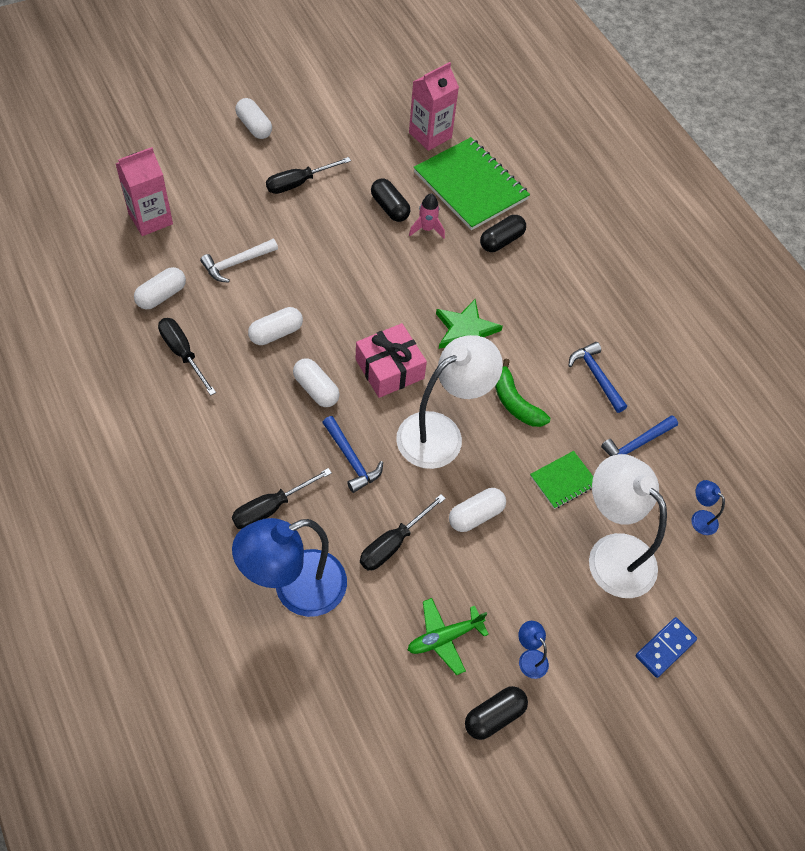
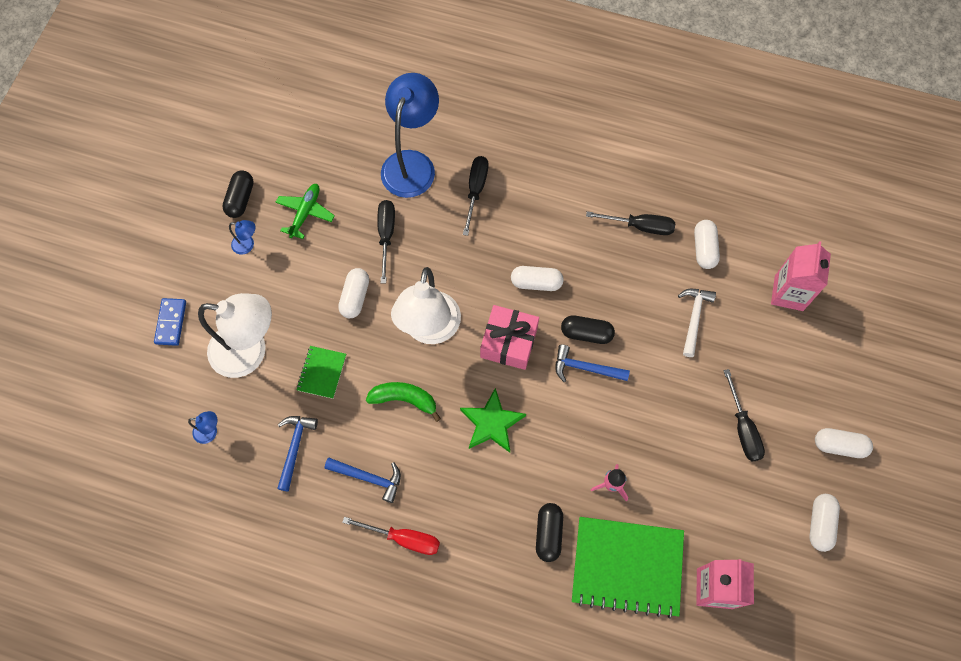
camera: 140 degrees right, 10 degrees up
white capsule [248,307,303,345] -> white capsule moved to [809,494,840,552]
black screwdriver [266,157,351,194] -> black screwdriver turned 150 degrees clockwise [723,369,765,462]
blue hammer [322,416,383,493] -> blue hammer moved to [555,345,630,382]
black capsule [371,178,410,222] -> black capsule moved to [561,315,615,344]
none -> red screwdriver [342,517,440,555]

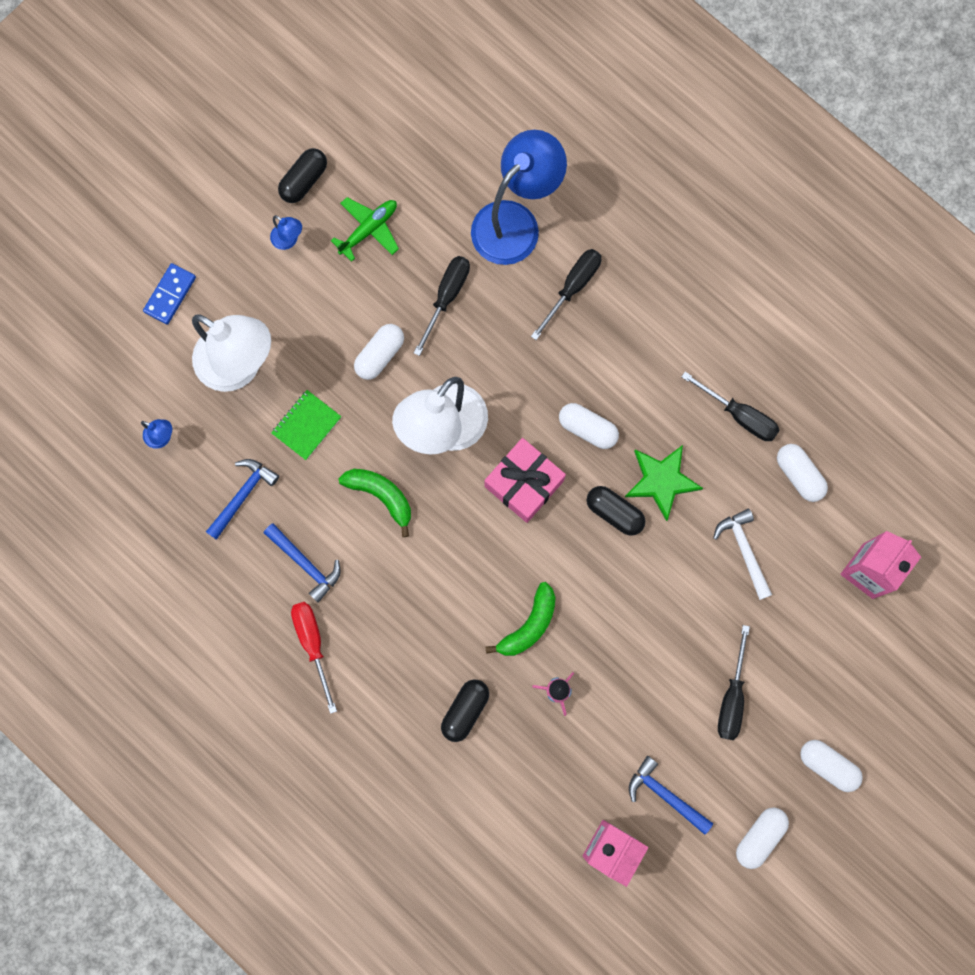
camera: 25 degrees right, 10 degrees up
red screwdriver [342,517,440,555] -> red screwdriver turned 150 degrees counterclockwise [291,602,337,714]
green star [460,388,526,453] -> green star moved to [625,445,703,521]
blue hammer [555,345,630,382] -> blue hammer moved to [629,756,713,835]
green notebook [572,517,684,619] -> none
white hammer [678,289,716,357] -> white hammer turned 60 degrees counterclockwise [713,509,772,600]
white capsule [694,220,720,269] -> white capsule turned 60 degrees counterclockwise [777,444,828,502]
none -> green banana [486,582,556,656]

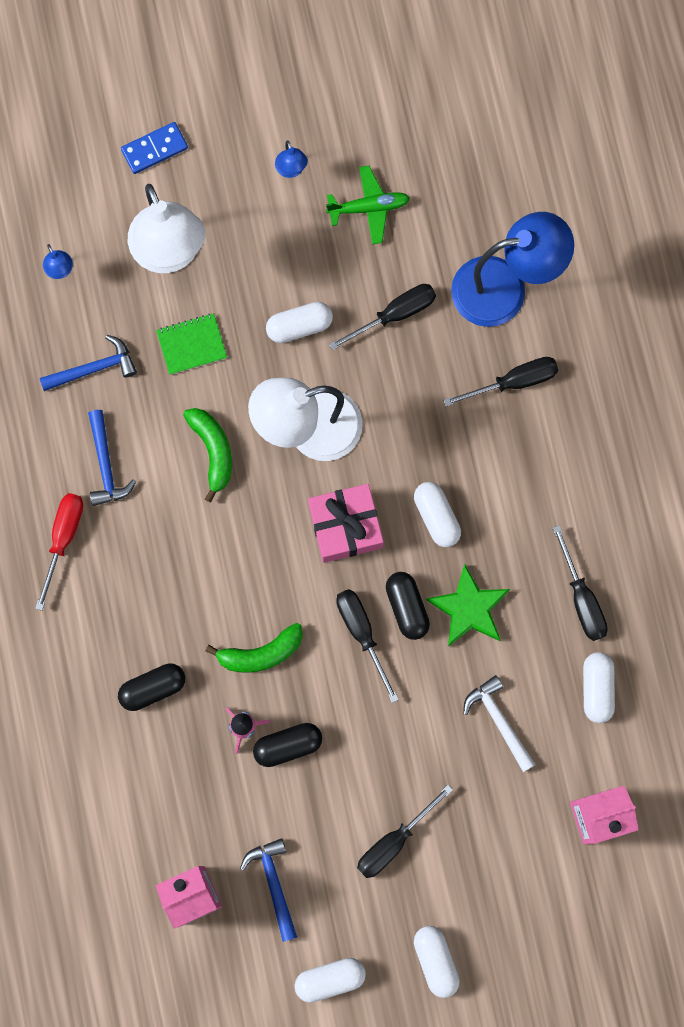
camera: 35 degrees right, 0 degrees up
black capsule [278,148,327,203] -> black capsule moved to [253,723,322,767]
white hammer [713,509,772,600] -> white hammer turned 45 degrees counterclockwise [463,675,536,772]
none -> black screwdriver [336,589,399,703]

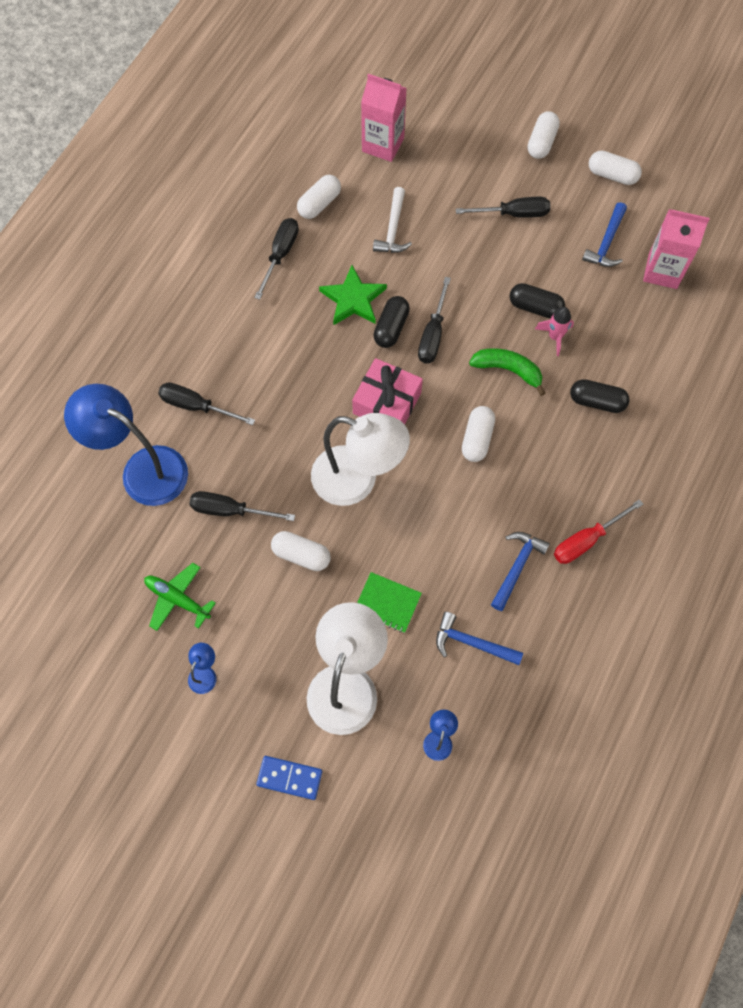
camera: 140 degrees left, 10 degrees down
green banana [183,408,232,502] -> none
white capsule [414,482,461,547] -> white capsule moved to [462,406,495,462]

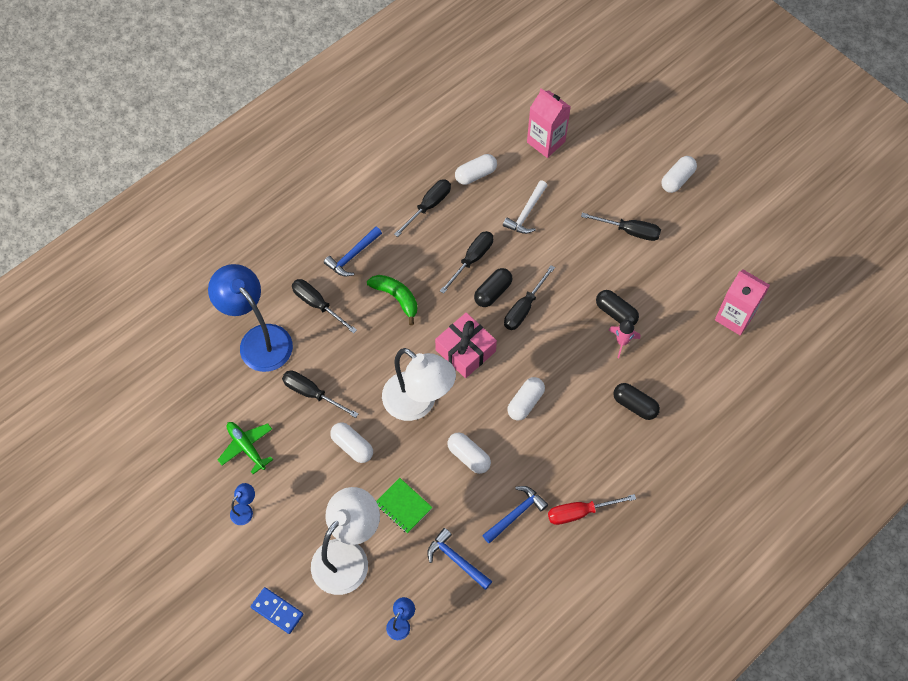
camera: 20 degrees right, 5 degrees down
green star [319,265,387,326] -> black screwdriver [440,231,493,294]
green banana [469,348,545,396] -> green banana moved to [367,275,417,325]
blue hammer [582,202,627,267] -> blue hammer moved to [324,226,382,276]
white capsule [589,150,642,185] -> white capsule moved to [447,433,491,474]

